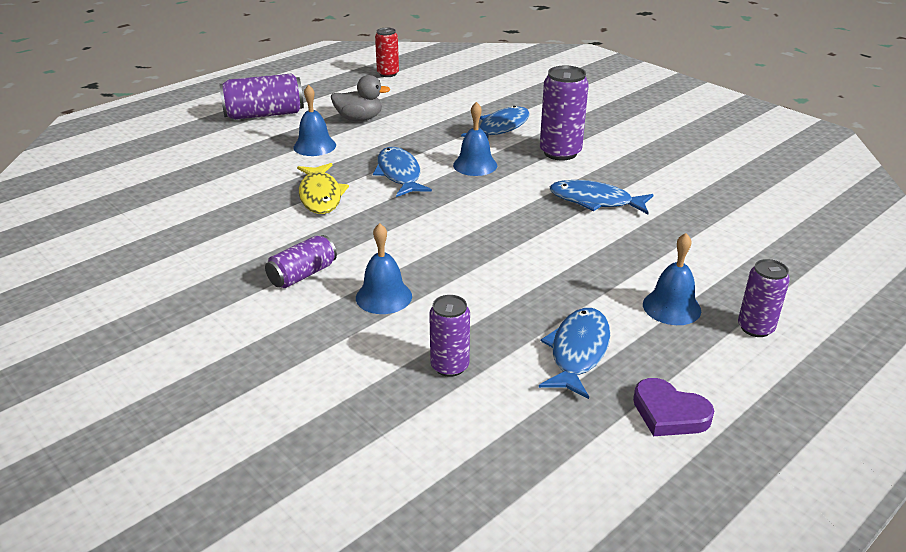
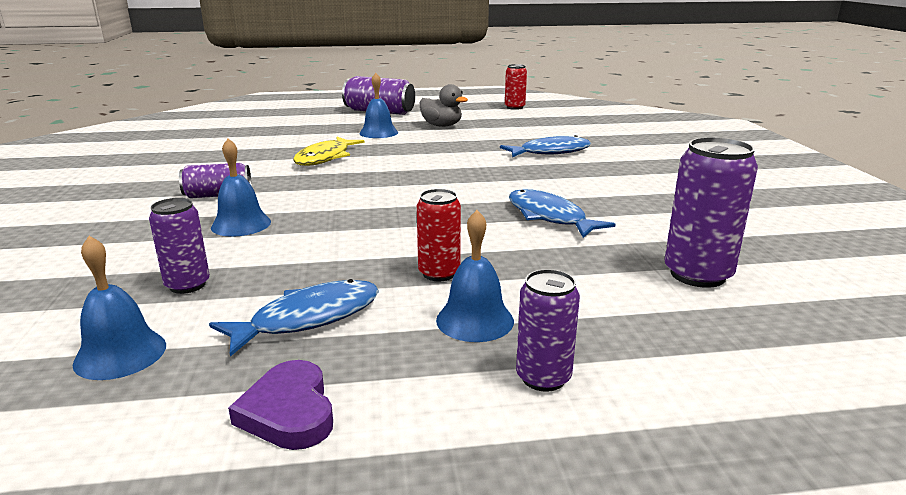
camera: 35 degrees right, 10 degrees down
blue fish [373,147,432,197] -> none
blue bell [453,102,497,176] -> blue bell moved to [72,236,166,380]
purple can [540,65,589,161] -> purple can moved to [665,137,758,288]
none -> red can [417,189,461,281]

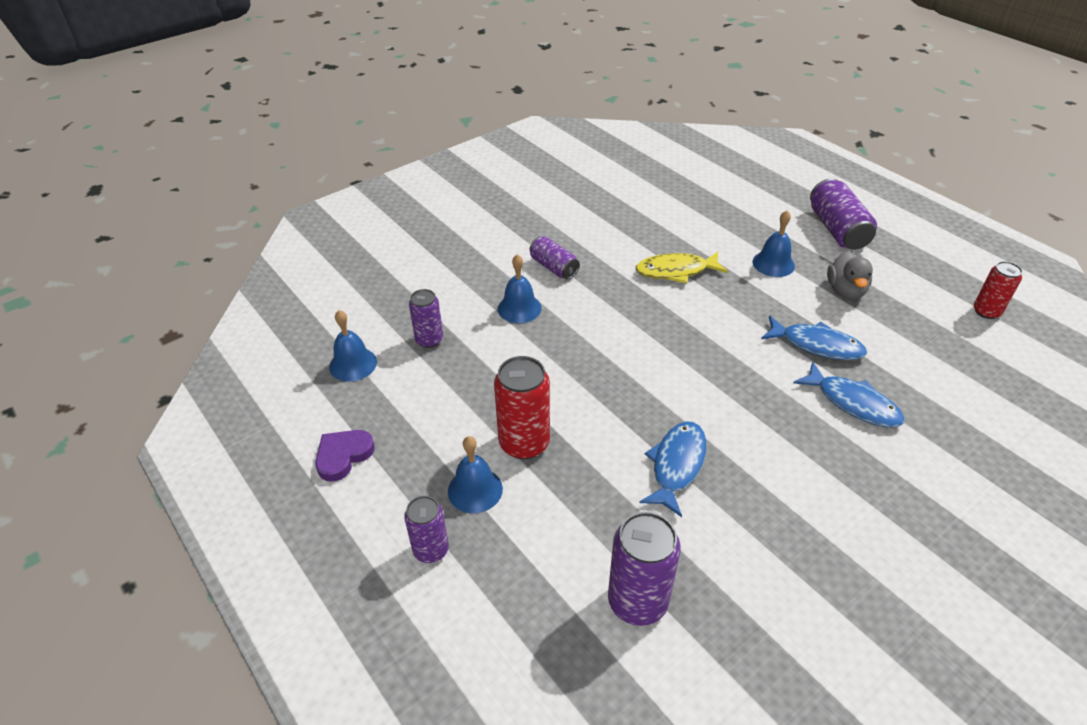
camera: 60 degrees right, 20 degrees up
blue fish [209,279,379,357] -> blue fish moved to [761,316,867,360]
red can [417,189,461,281] -> red can [494,356,550,459], size x1.59

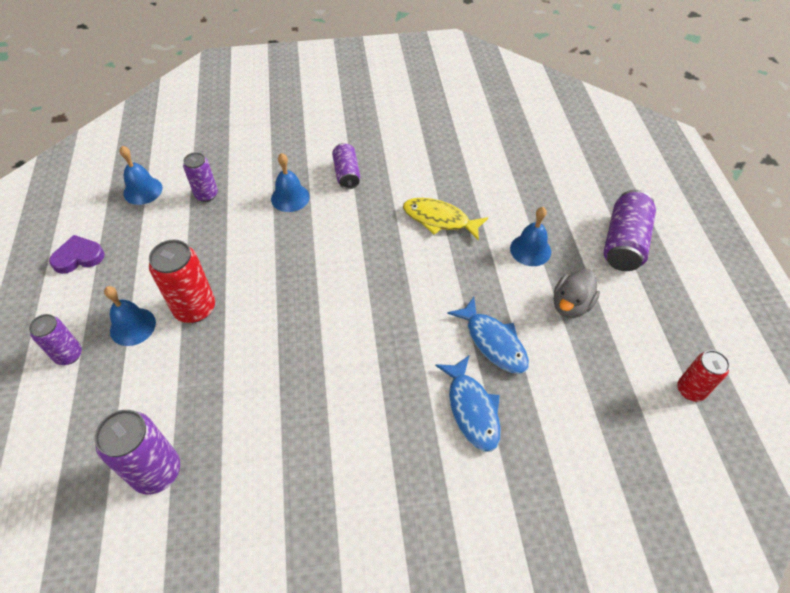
camera: 30 degrees right, 10 degrees up
blue fish [639,421,706,517] -> none

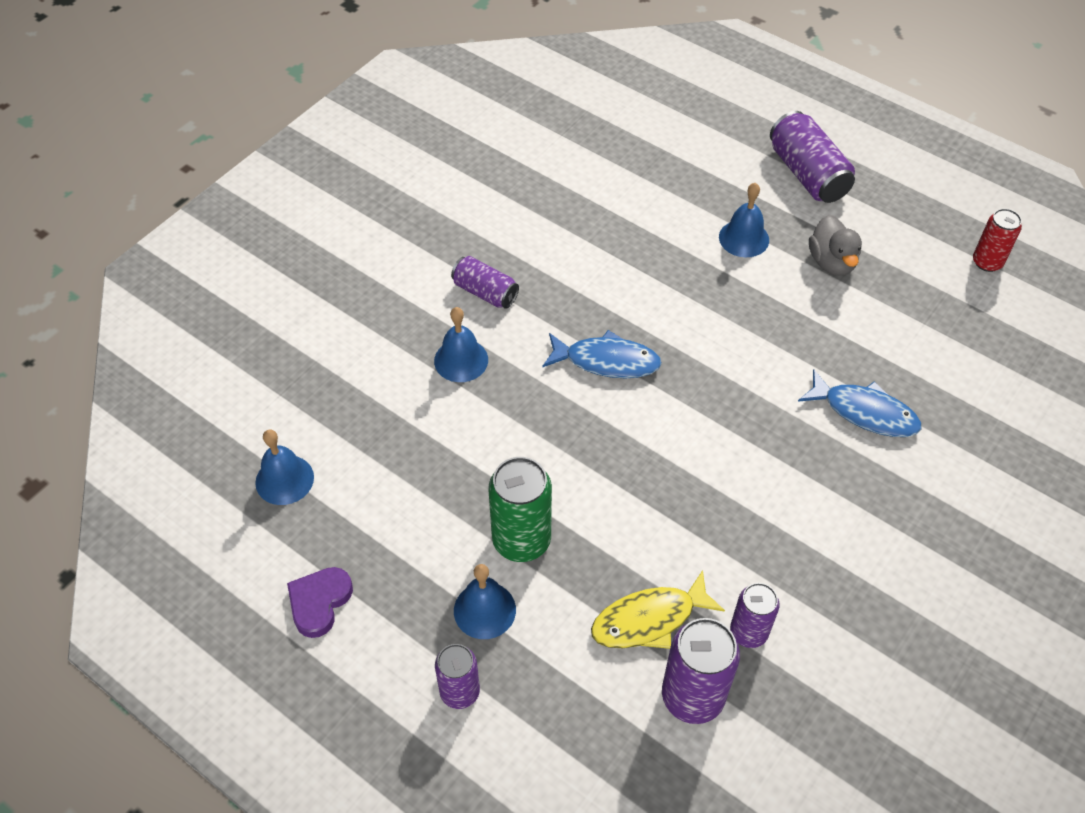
camera: 45 degrees left, 0 degrees up
red can [149,240,215,323] -> green can [488,457,552,562]
purple can [183,152,218,202] -> purple can moved to [730,583,779,648]
yellow fish [403,198,488,241] -> yellow fish moved to [591,570,725,649]
blue fish [447,297,529,374] -> blue fish moved to [542,330,662,379]

